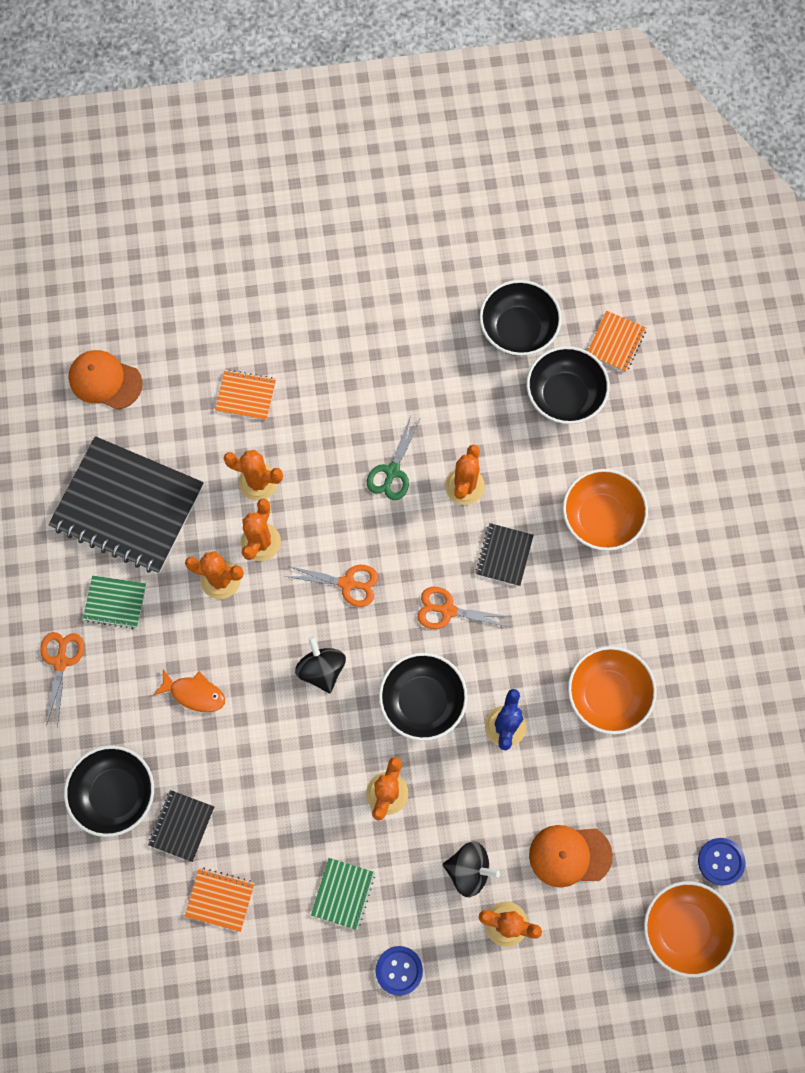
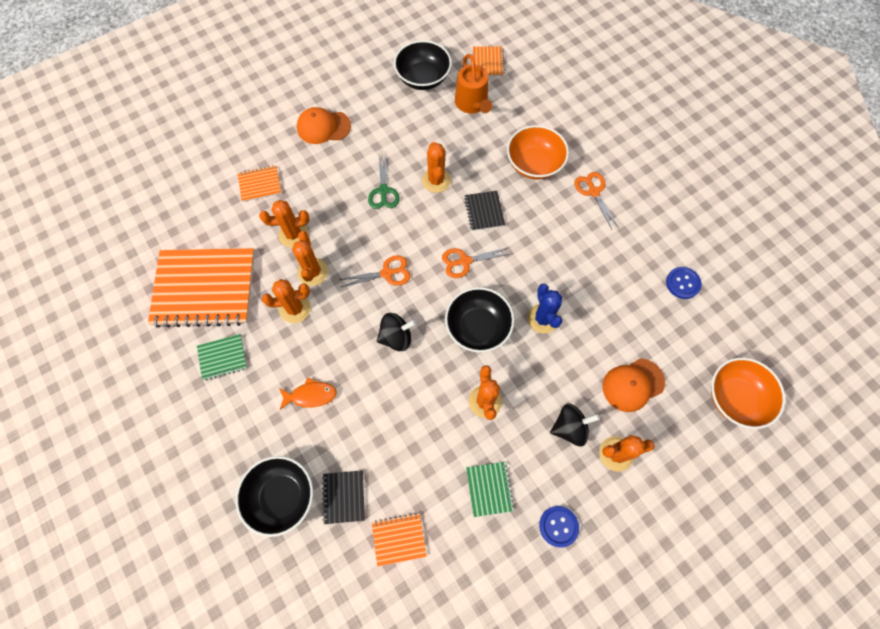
camera: 25 degrees left, 5 degrees down
orange scissors [40,632,84,727] -> orange scissors moved to [575,172,619,229]
black notebook [48,436,204,573] -> orange notebook [148,248,255,328]
orange cap [69,350,143,410] -> orange cap moved to [297,107,351,144]
black spinning top [295,636,346,693] -> black spinning top turned 120 degrees clockwise [377,313,417,351]
black bowl [527,346,610,424] -> orange watering can [455,54,492,114]
orange bowl [568,646,657,734] -> none
blue button [698,838,745,886] -> blue button moved to [666,267,702,299]

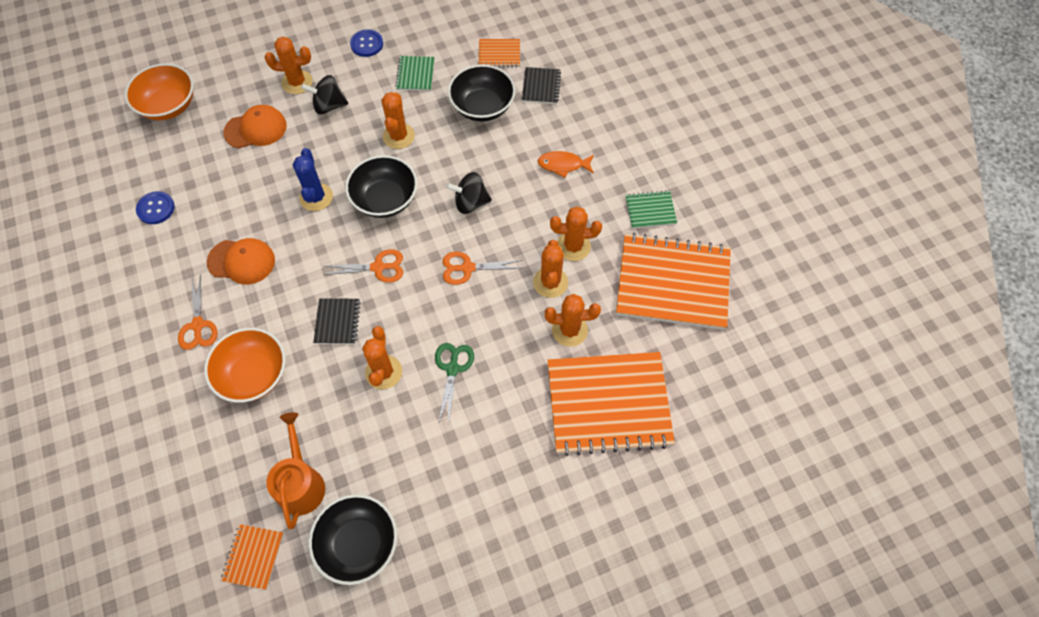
camera: 170 degrees left, 5 degrees down
black bowl [235,456,313,537] -> black bowl moved to [448,64,515,122]
orange notebook [238,165,282,202] -> orange notebook [547,352,675,456], size x2.25
orange cap [297,107,351,144] -> orange cap moved to [207,238,275,284]

